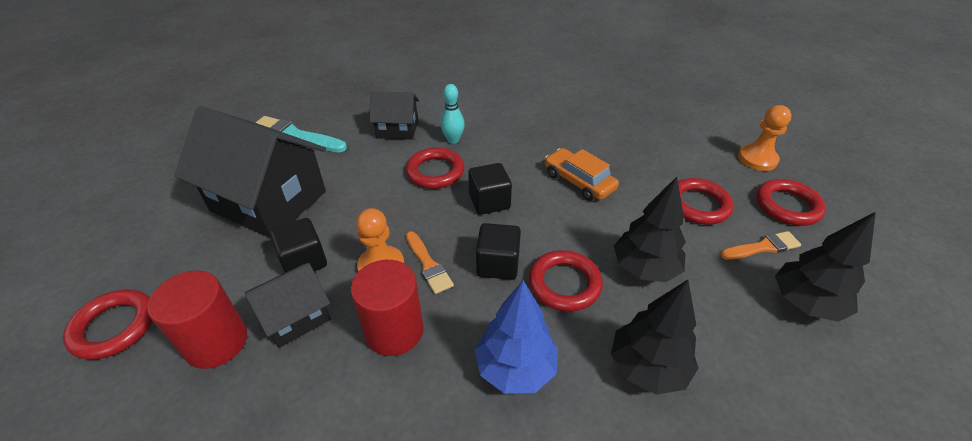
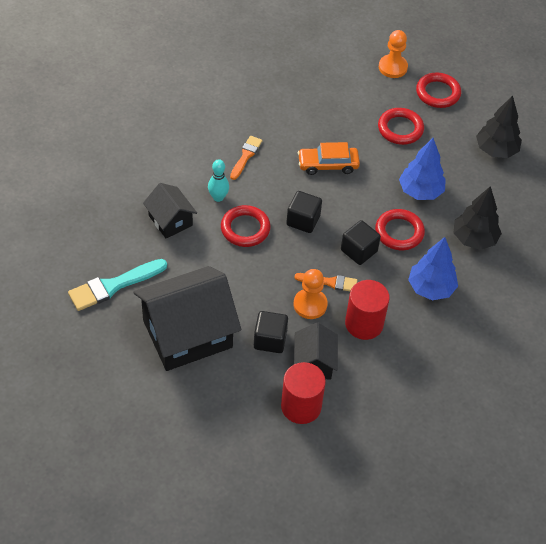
camera: 55 degrees left, 10 degrees up
red ring [63,289,153,360] -> none
black house [369,91,419,140] -> black house turned 75 degrees counterclockwise [143,183,197,238]
black tree [614,177,686,282] -> blue tree [399,138,446,200]
orange brush [720,231,801,260] -> orange brush moved to [230,136,262,180]

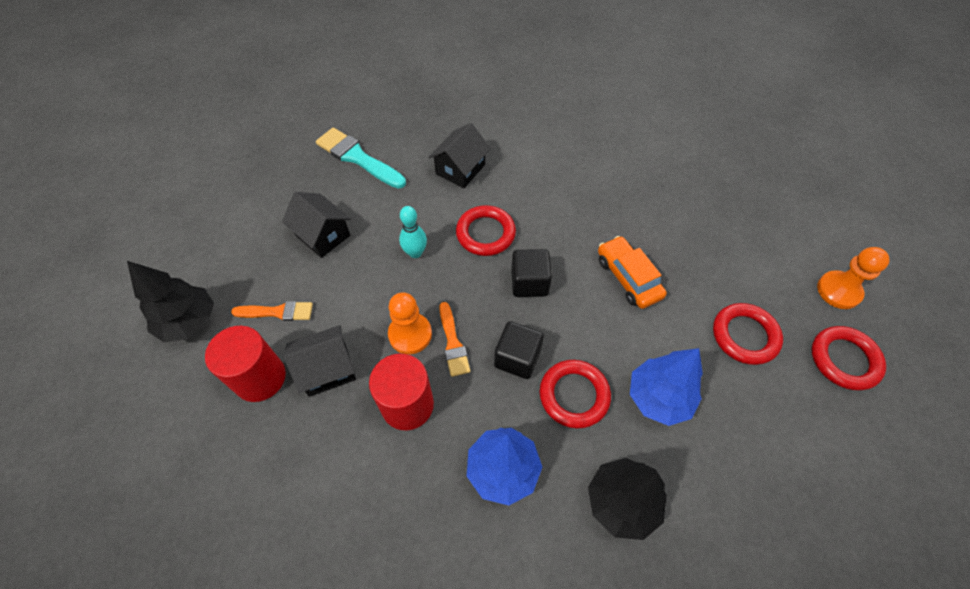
camera: 70 degrees right, 5 degrees up
black house [134,266,241,371] -> black house [282,192,351,258], size x0.52
turquoise bowling pin [208,159,229,202] -> turquoise bowling pin moved to [399,206,427,258]
orange brush [230,136,262,180] -> orange brush moved to [231,301,313,321]
black cube [254,311,288,353] -> none
black tree [476,96,522,158] -> black tree moved to [127,261,214,342]

